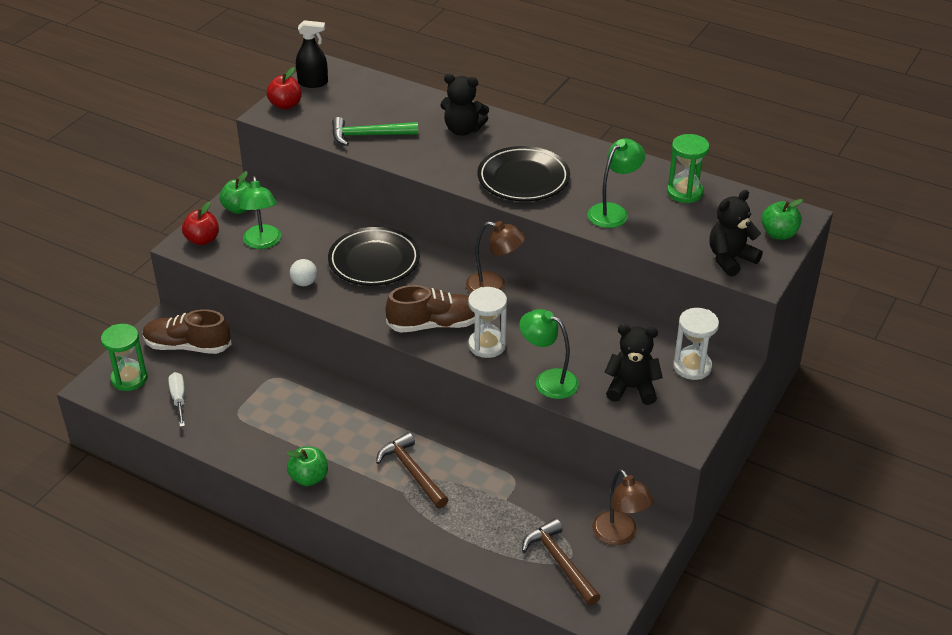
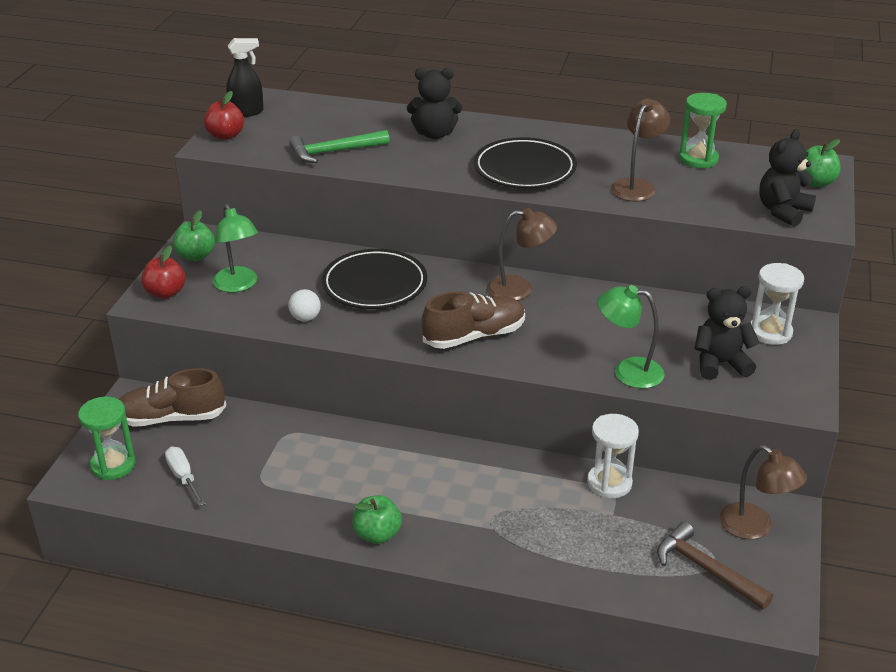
camera: 15 degrees left, 5 degrees down
brown hammer [376,432,448,509] -> none
white hourglass [468,287,507,358] -> white hourglass moved to [587,414,639,498]
green lamp [588,138,645,228] -> brown lamp [611,99,670,202]

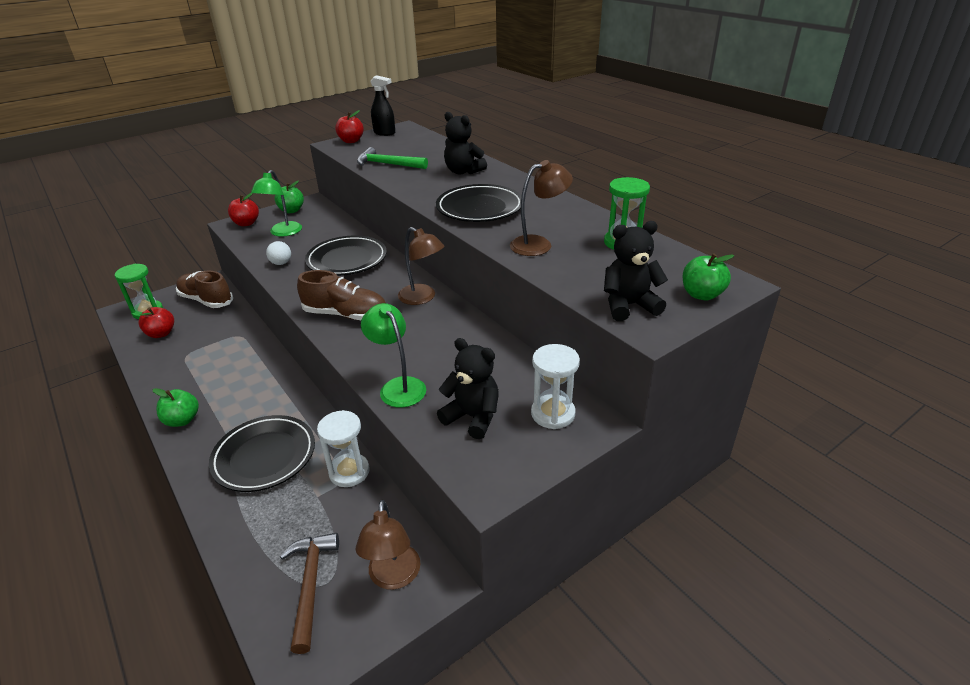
camera: 40 degrees right, 0 degrees up
white screwdriver [165,447,205,506] -> red apple [138,307,174,338]
none -> black plate [209,415,315,492]

